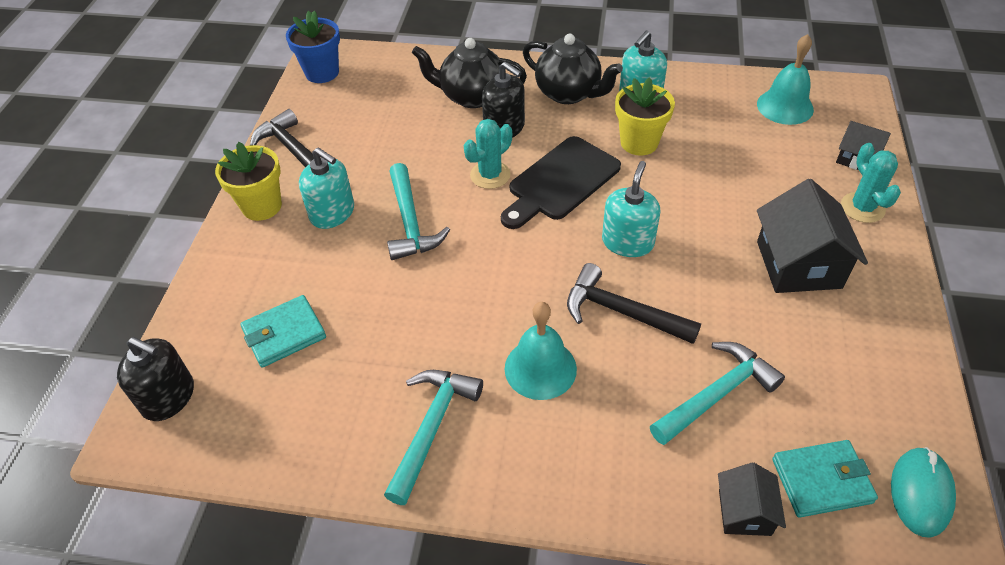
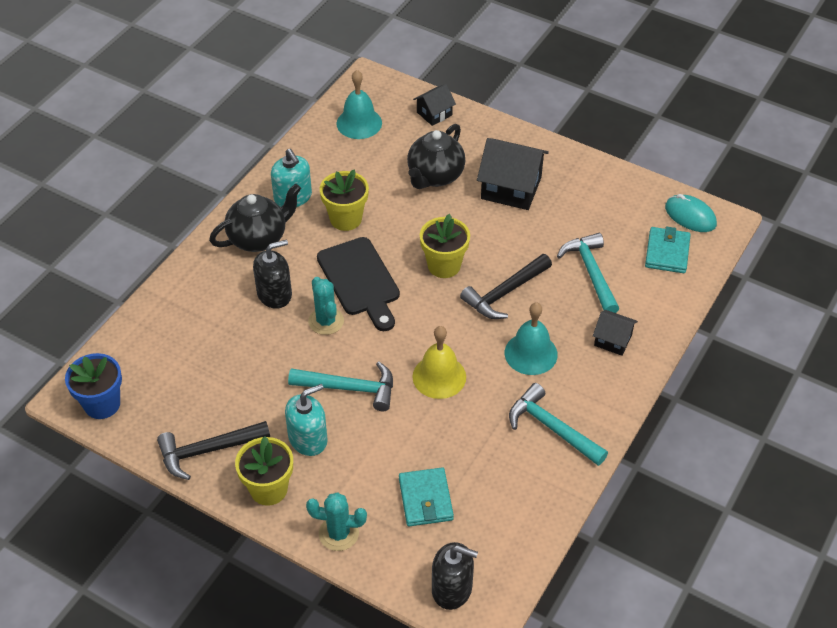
camera: 70 degrees left, 0 degrees up
black soap dispenser [117,337,194,421] -> black soap dispenser turned 60 degrees clockwise [432,542,478,610]
black teapot [412,38,527,108] -> black teapot moved to [407,124,465,189]
turquoise soap dispenser [602,161,660,257] -> yellow flower pot [420,214,470,278]
black house [718,462,786,536] -> black house moved to [593,310,638,356]
turquoise cactus [841,143,901,223] -> turquoise cactus moved to [306,492,367,551]
none -> yellow bell [413,326,466,399]

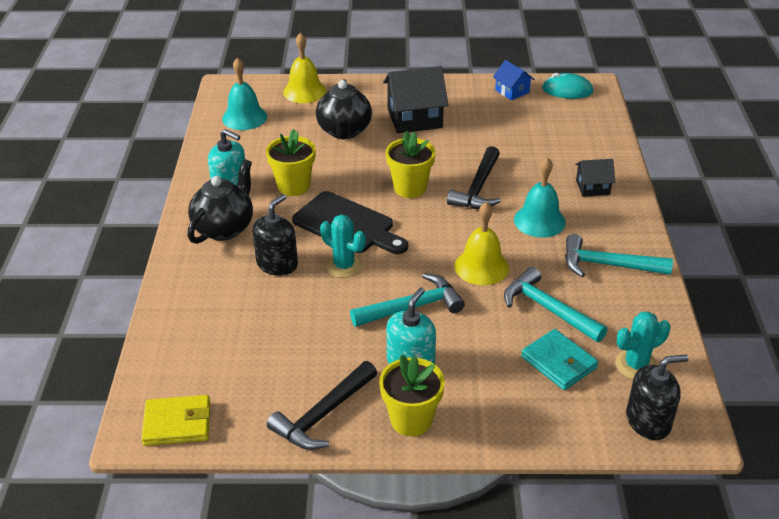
camera: 30 degrees left, 10 degrees down
blue flower pot [65,353,122,419] -> yellow wallet [141,395,210,446]
turquoise cactus [306,492,367,551] -> turquoise cactus moved to [615,312,671,379]
black house [413,84,456,126] -> yellow bell [283,33,326,103]
turquoise hammer [557,233,619,313] -> turquoise hammer moved to [504,267,607,342]
turquoise wallet [645,226,691,273] -> none
none -> blue house [493,60,534,100]

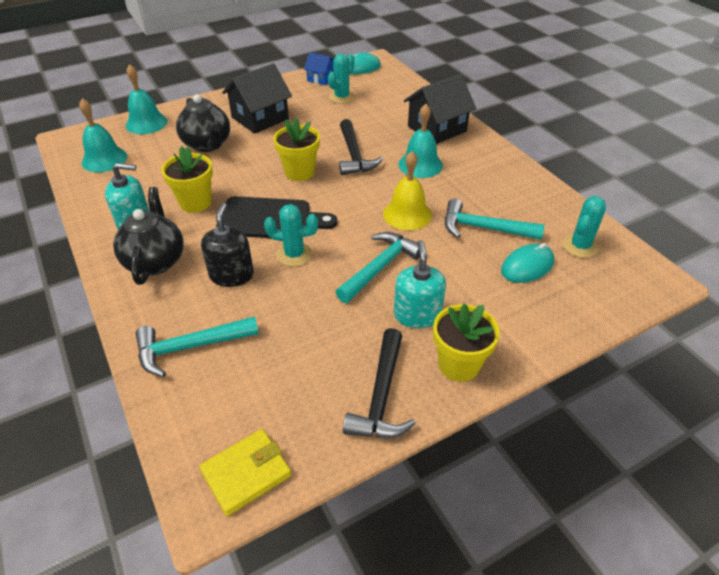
camera: 30 degrees left, 5 degrees up
yellow bell [283,33,326,103] -> turquoise bell [126,64,167,134]
turquoise wallet [521,329,598,390] -> turquoise mouse [501,243,554,283]
turquoise hammer [565,234,673,277] -> turquoise hammer moved to [135,316,259,377]
black house [575,159,615,197] -> black house [404,74,476,144], size x1.82
black soap dispenser [626,354,689,440] -> none
none -> turquoise cactus [328,53,355,104]

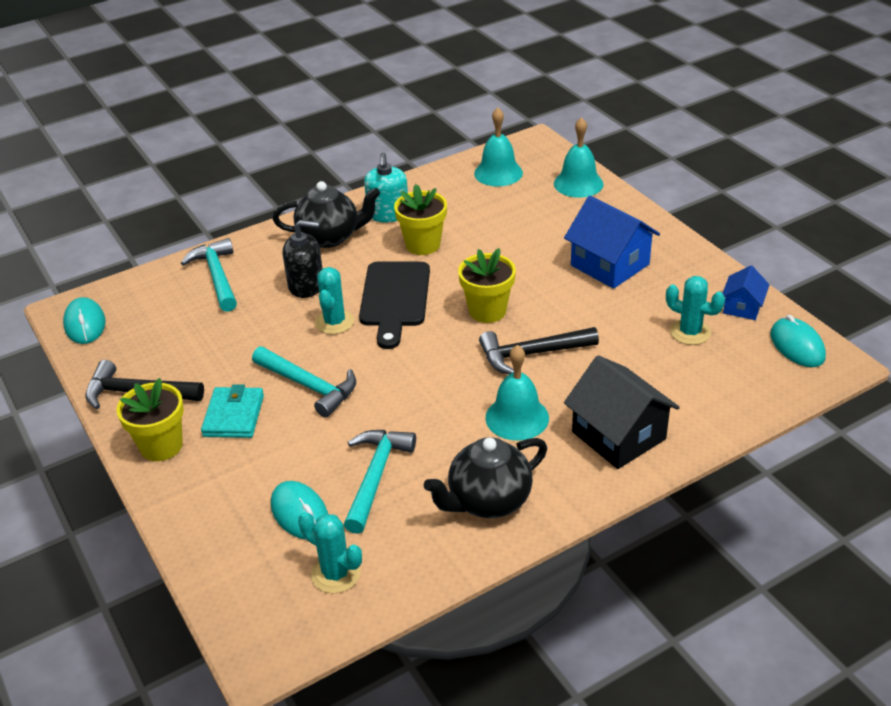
camera: 90 degrees right, 5 degrees down
black teapot [176,94,230,152] -> black teapot moved to [424,437,547,518]
yellow wallet [199,429,291,516] -> turquoise mouse [63,297,105,344]
black house [222,63,292,134] -> blue house [564,196,660,289]
yellow bell [383,151,432,230] -> none
turquoise soap dispenser [394,240,446,328] -> turquoise wallet [201,384,264,438]

